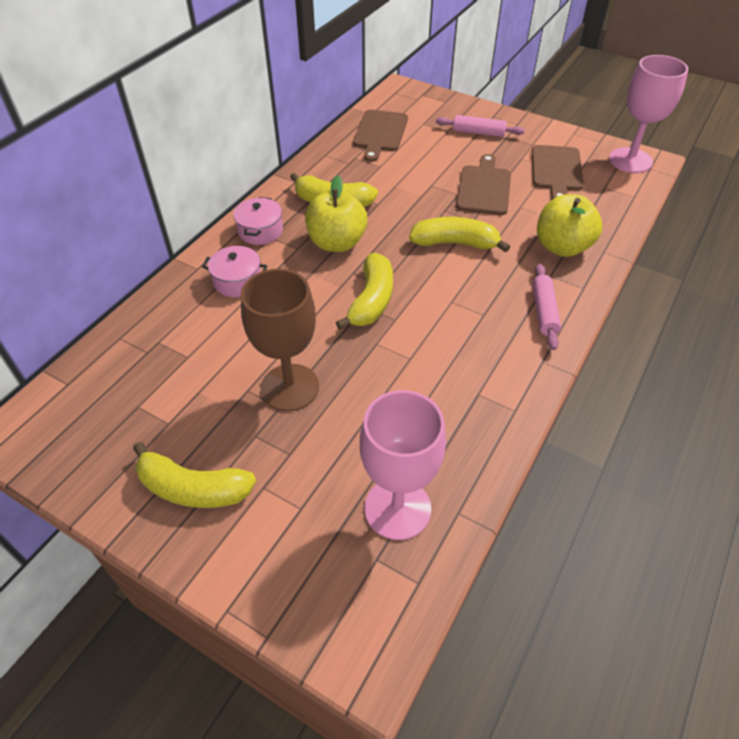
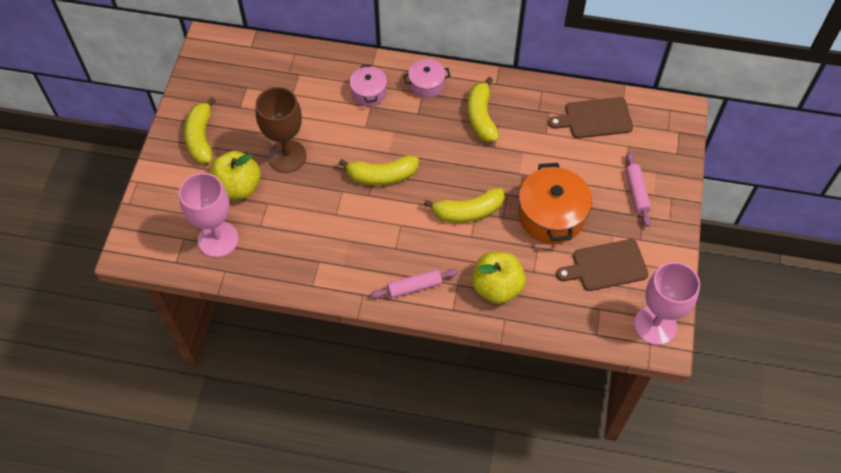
camera: 70 degrees right, 10 degrees up
yellow apple [305,175,368,252] -> yellow apple moved to [209,151,261,200]
yellow banana [409,217,510,253] -> yellow banana turned 90 degrees clockwise [424,188,505,223]
brown cutting board [456,154,511,215] -> orange pot [518,163,592,244]

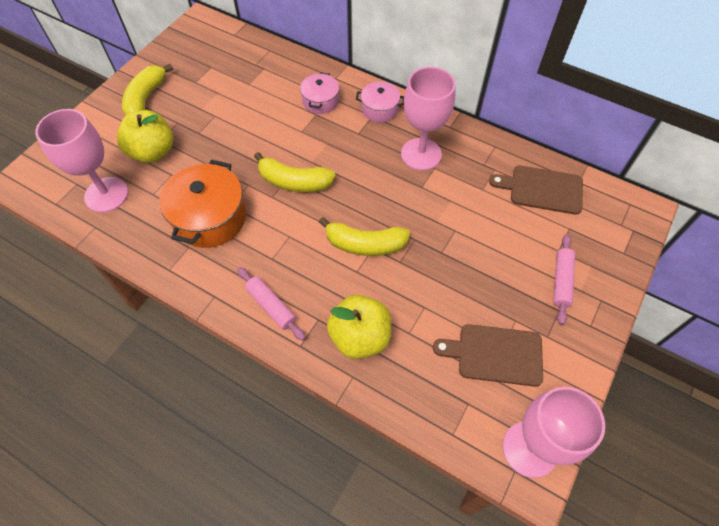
camera: 20 degrees right, 0 degrees up
brown goblet [255,87,307,173] -> none
pink rolling pin [370,269,458,299] -> pink rolling pin turned 45 degrees clockwise [237,267,306,341]
yellow banana [467,77,499,142] -> pink goblet [401,67,456,170]
orange pot [518,163,592,244] -> orange pot moved to [159,160,246,248]

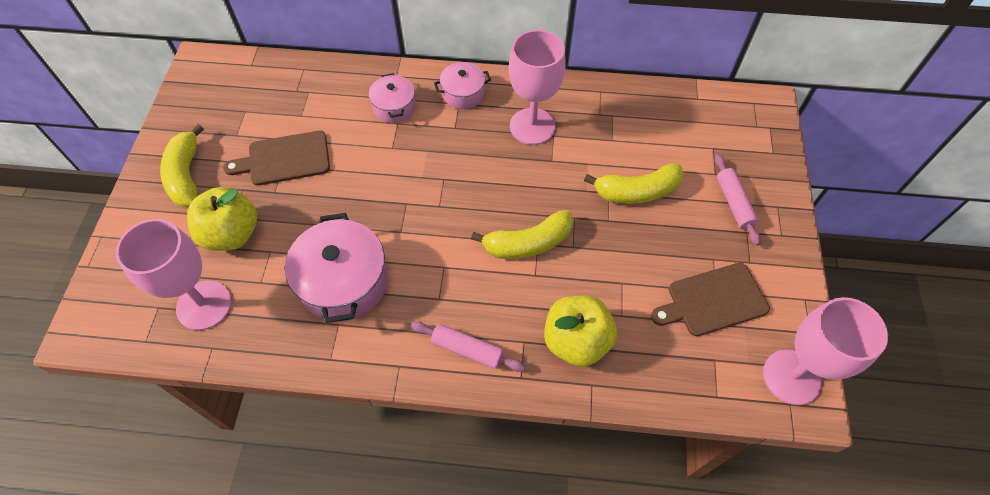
camera: 25 degrees left, 0 degrees up
orange pot [159,160,246,248] -> pink pot [285,213,388,323]
yellow banana [254,152,336,192] -> yellow banana moved to [584,163,684,204]
brown cutting board [489,165,583,215] -> brown cutting board moved to [223,131,330,186]

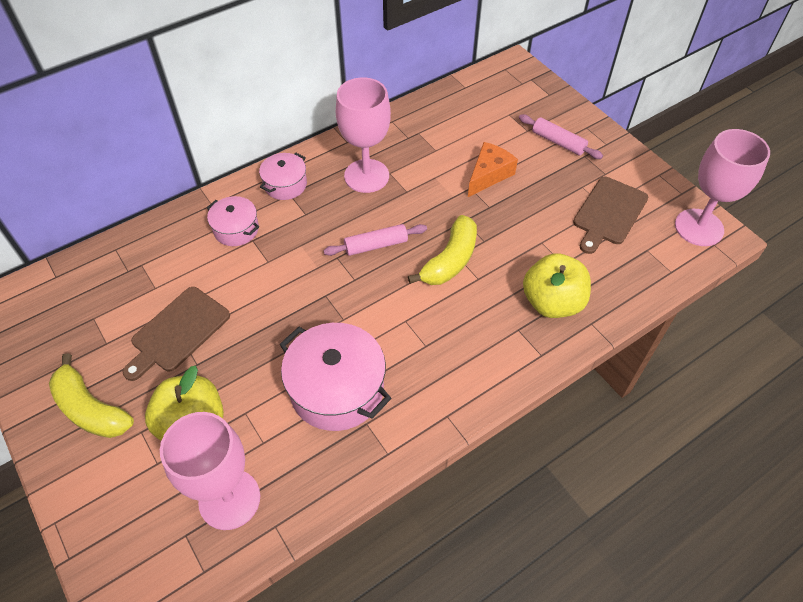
camera: 40 degrees left, 5 degrees down
pink rolling pin [411,322,525,372] -> pink rolling pin moved to [323,224,427,256]
yellow banana [584,163,684,204] -> orange cheese [468,142,518,197]

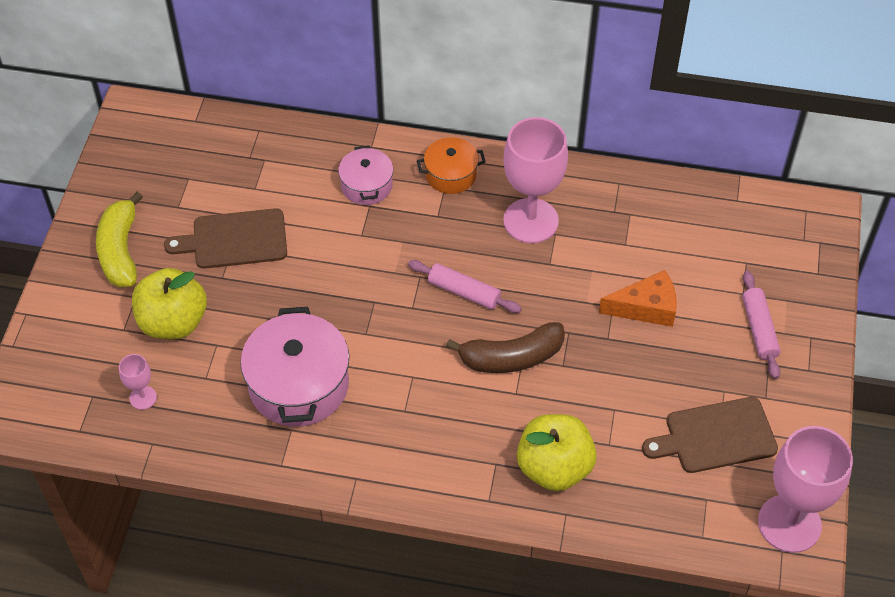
camera: 45 degrees right, 0 degrees up
pink goblet [160,412,260,530] -> pink goblet [119,354,157,410], size x0.45
pink pot [259,153,307,200] -> orange pot [417,137,486,194]
yellow banana [408,215,477,285] -> brown banana [446,322,565,373]

